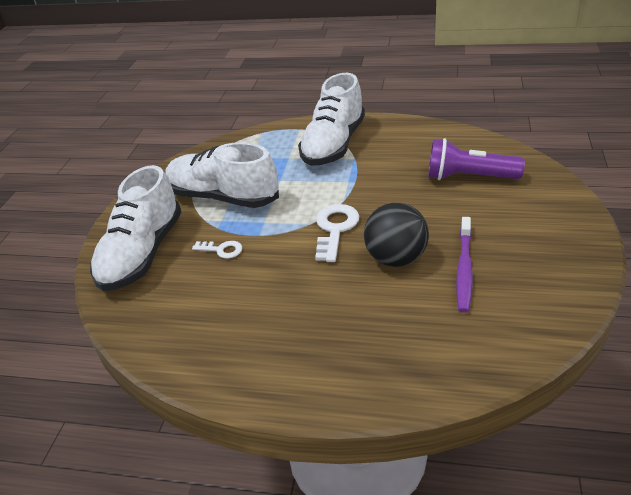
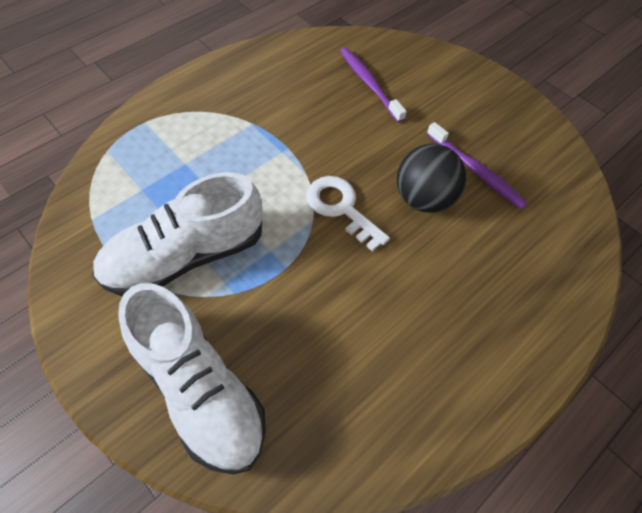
camera: 60 degrees left, 20 degrees up
white key [192,241,242,259] -> none
white shoe [298,73,365,166] -> none
purple flashlight [428,138,525,180] -> purple toothbrush [340,47,407,123]

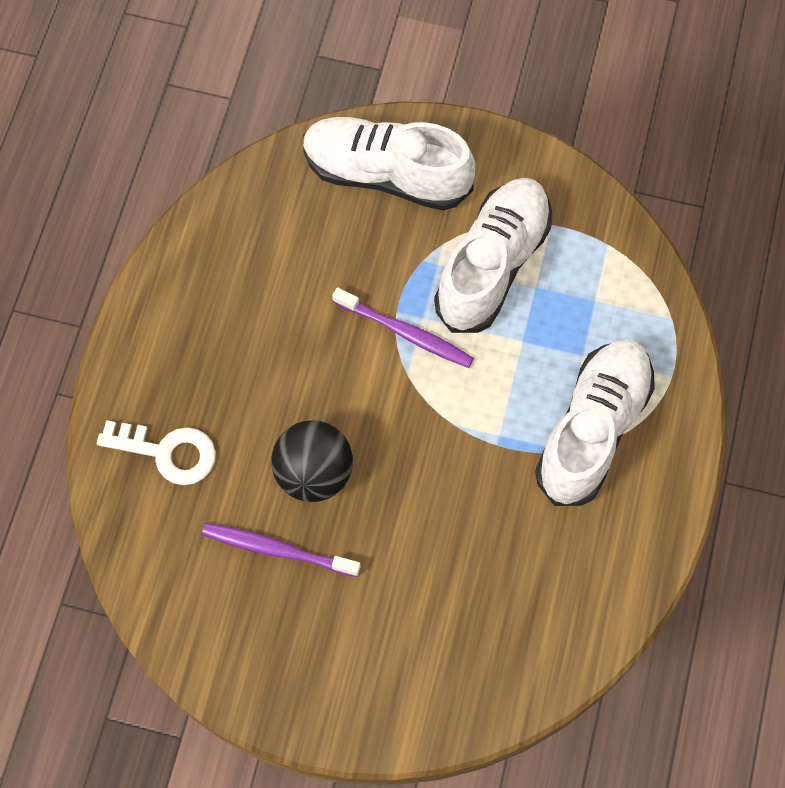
camera: 150 degrees right, 10 degrees up
white key [306,176,390,251] -> white key moved to [97,420,216,485]
purple toothbrush [340,47,407,123] -> purple toothbrush moved to [332,287,474,368]
none -> white shoe [535,339,655,506]

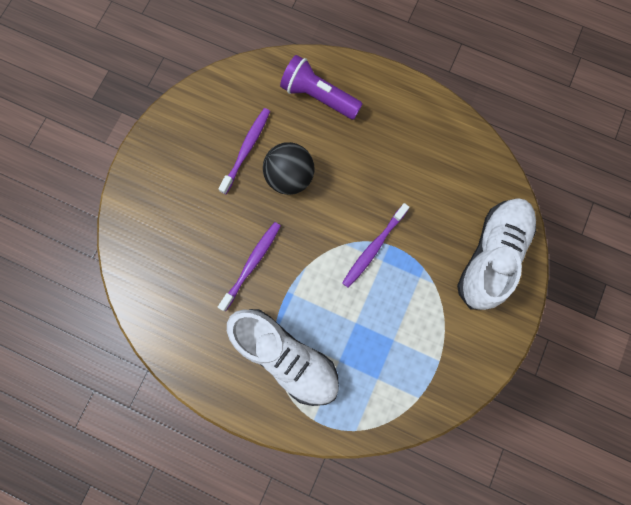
camera: 100 degrees right, 10 degrees up
white key [97,420,216,485] -> purple flashlight [280,55,363,120]
white shoe [434,178,552,333] -> none
none -> purple toothbrush [218,222,281,311]

